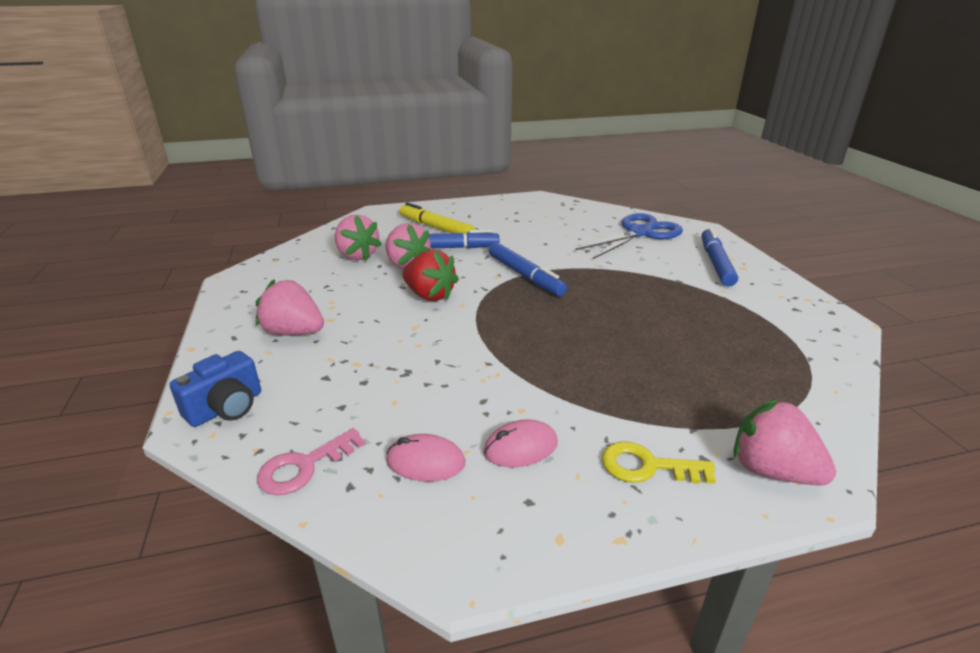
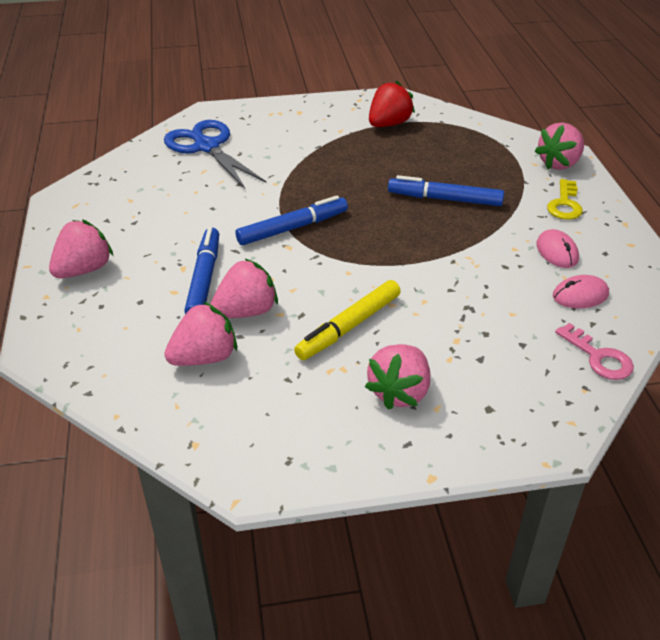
camera: 85 degrees left, 10 degrees up
blue camera [169,351,261,427] -> none
pink mouse [386,434,465,482] -> pink mouse turned 60 degrees clockwise [553,275,609,308]
yellow marker [399,202,475,234] -> yellow marker moved to [294,280,401,360]
red strawberry [402,250,459,301] -> red strawberry moved to [369,81,415,127]
blue marker [701,227,738,287] -> blue marker moved to [388,175,504,206]
none -> pink strawberry [49,219,113,278]

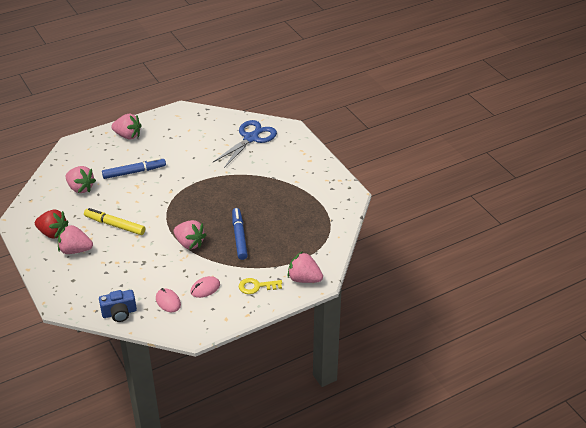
camera: 70 degrees right, 0 degrees up
pink strawberry [211,259,278,318] -> pink strawberry moved to [174,220,206,249]
blue marker [236,195,348,245] -> none
red strawberry [369,81,415,127] -> red strawberry moved to [35,210,68,239]
pink key [555,323,634,380] -> blue camera [99,290,137,322]

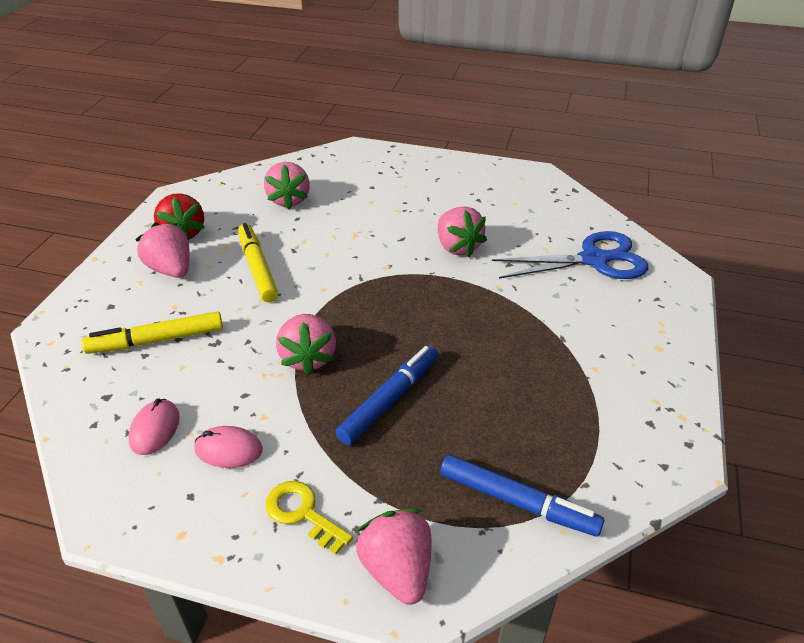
camera: 45 degrees right, 0 degrees up
blue camera [99,290,137,322] -> none
blue marker [102,158,166,179] -> blue marker moved to [440,455,604,537]
pink strawberry [111,114,142,140] -> pink strawberry moved to [438,206,487,257]
none -> yellow marker [82,311,223,354]

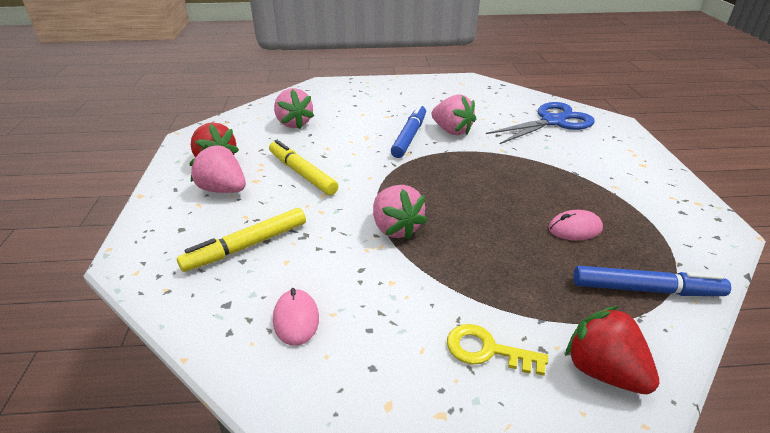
camera: 20 degrees left, 5 degrees down
pink mouse [194,426,263,468] -> pink mouse moved to [548,210,603,240]
blue marker [335,345,438,445] -> blue marker moved to [391,104,426,158]
pink strawberry [356,509,432,605] -> red strawberry [565,306,659,394]

